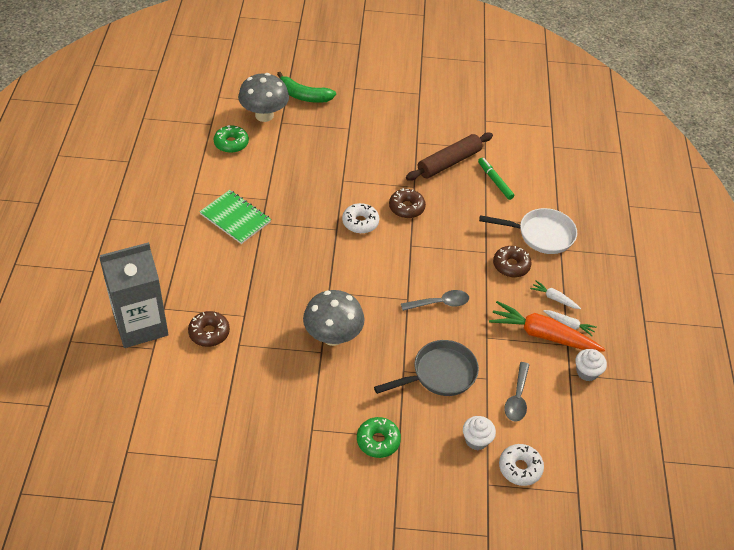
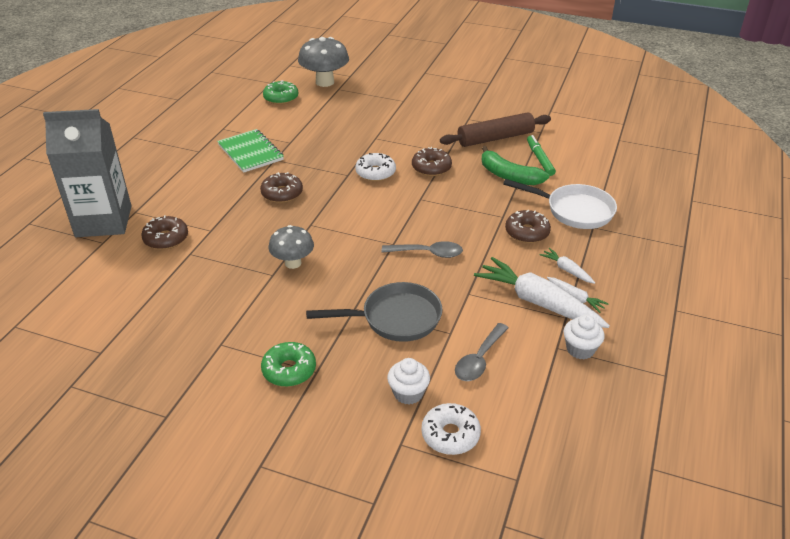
camera: 20 degrees right, 10 degrees down
green banana [277,72,336,103] -> green banana moved to [482,146,549,185]
grey mushroom [303,290,365,346] -> grey mushroom [268,225,314,269], size x0.65
orange carrot [489,301,605,352] -> white carrot [474,257,610,328]
none -> brown donut [260,172,303,203]

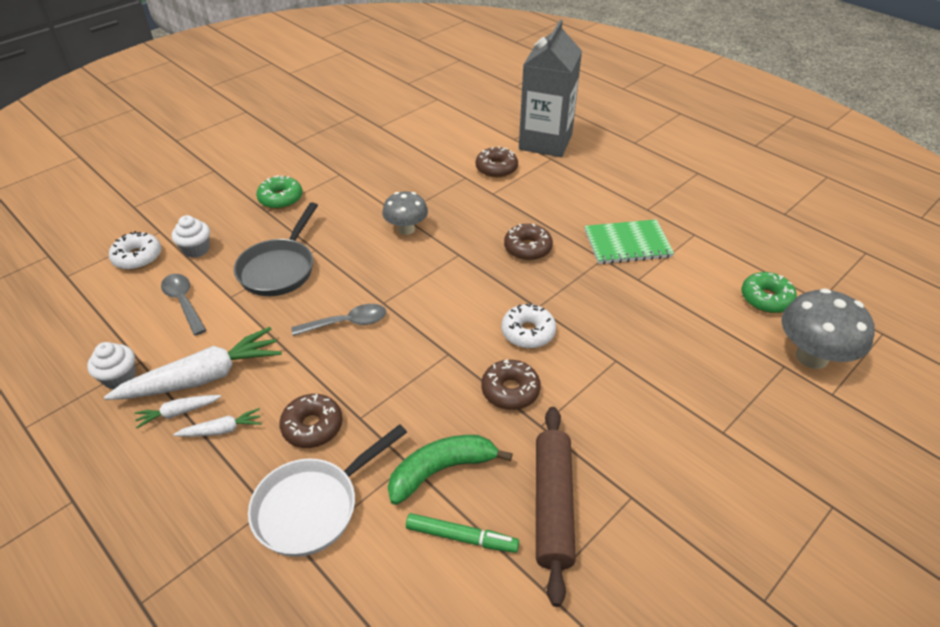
camera: 115 degrees right, 5 degrees up
grey spoon [382,241,463,258] -> grey spoon turned 135 degrees counterclockwise [291,304,386,336]

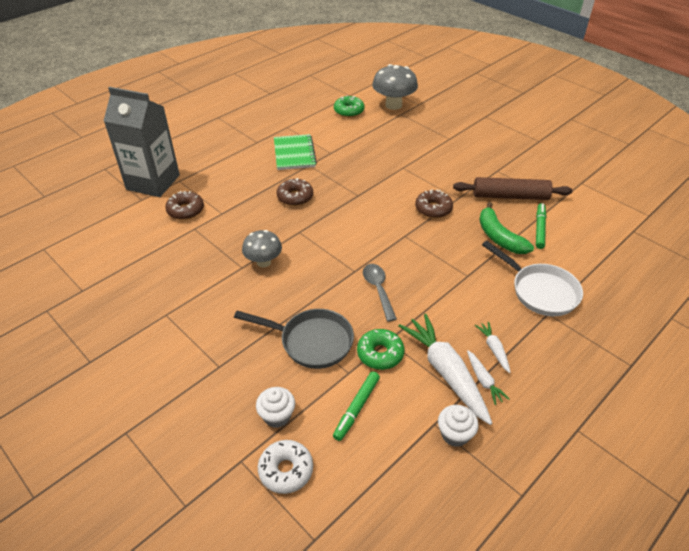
camera: 90 degrees left, 0 degrees up
grey spoon [161,274,206,336] -> green marker [333,372,380,441]
green donut [256,175,302,209] -> green donut moved to [357,329,404,370]
brown donut [279,394,343,448] -> none
white donut [501,303,556,348] -> none

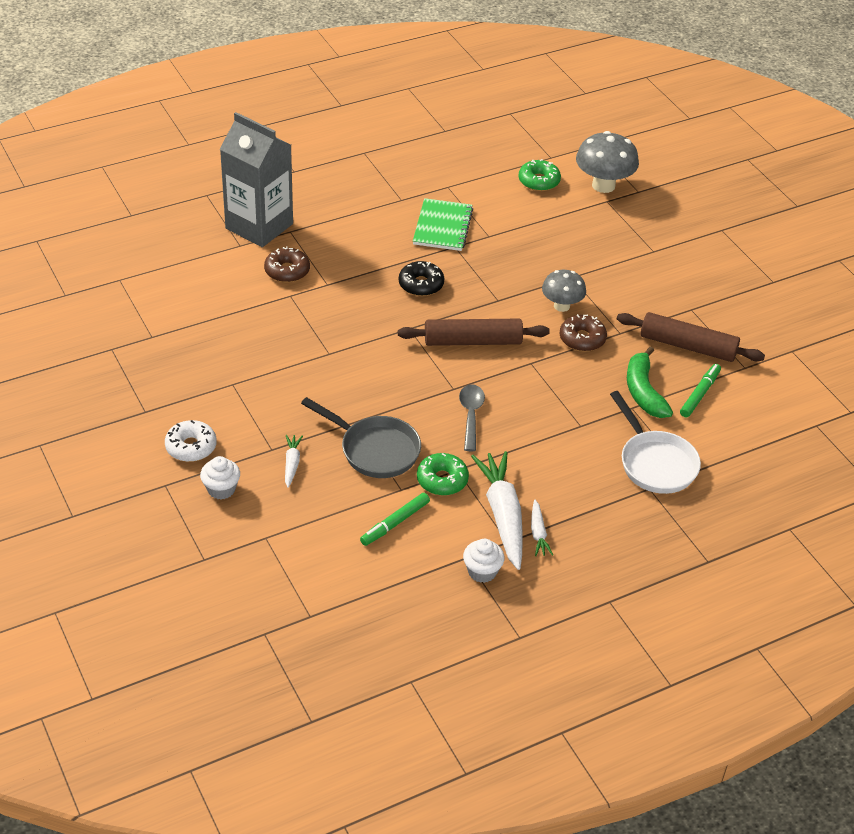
camera: 15 degrees right, 0 degrees up
grey mushroom [242,230,282,267] -> grey mushroom moved to [542,270,586,312]
white cupcake [256,387,295,428] -> white cupcake moved to [200,456,240,499]
white donut [258,440,313,494] -> white donut moved to [165,420,217,462]
brown donut [277,178,313,206] -> black donut [399,261,444,296]
white carrot [475,322,511,373] -> white carrot moved to [285,435,303,488]
none -> brown rolling pin [398,319,550,346]

